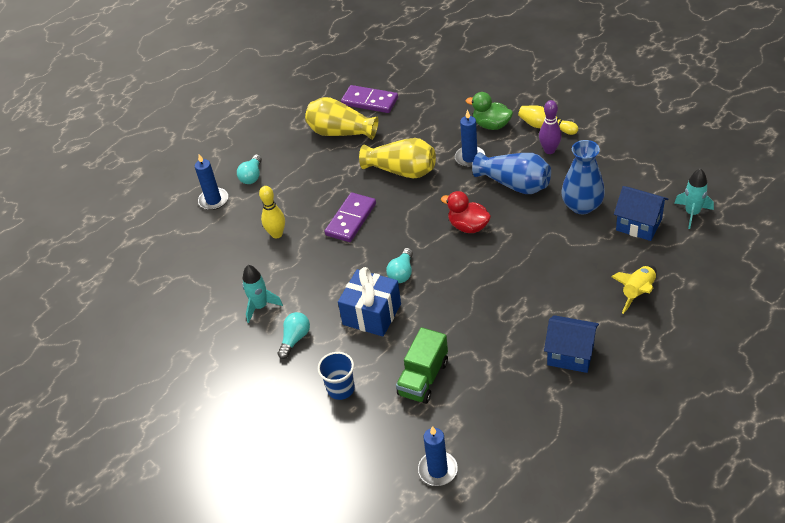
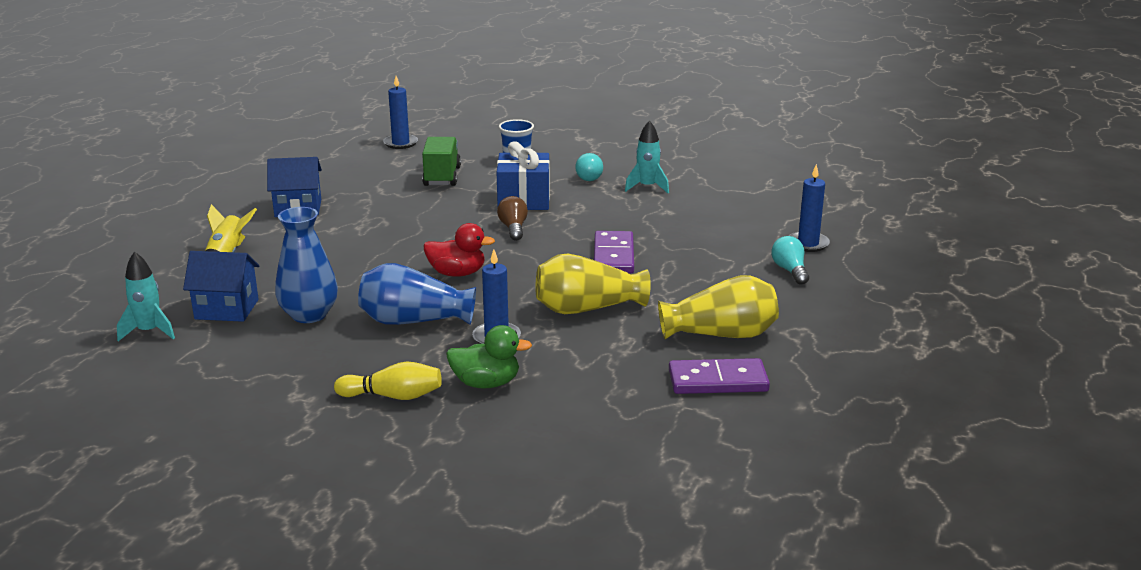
camera: 150 degrees right, 20 degrees down
yellow bowling pin [259,186,285,238] -> none
turquoise light bulb [386,248,413,283] -> brown light bulb [497,196,528,241]
purple bowling pin [539,100,562,154] -> none

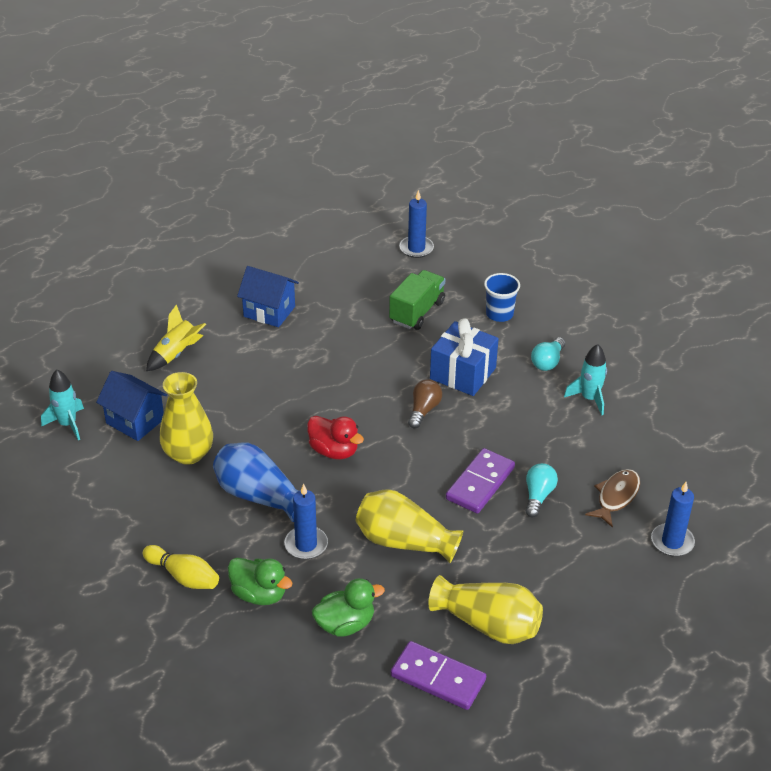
camera: 30 degrees right, 15 degrees up
blue vase [275,207,338,323] -> yellow vase [159,372,213,465]
turquoise light bulb [771,236,809,285] -> turquoise light bulb moved to [526,463,558,518]
none -> green duck [312,578,385,637]
none -> brown fish [585,469,640,528]

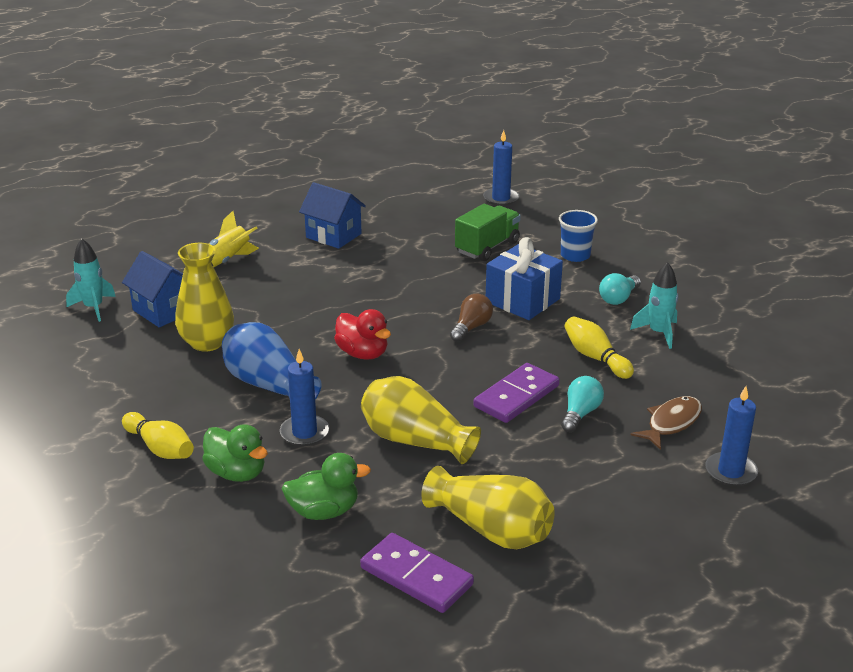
camera: 10 degrees right, 10 degrees down
none -> yellow bowling pin [565,316,634,379]

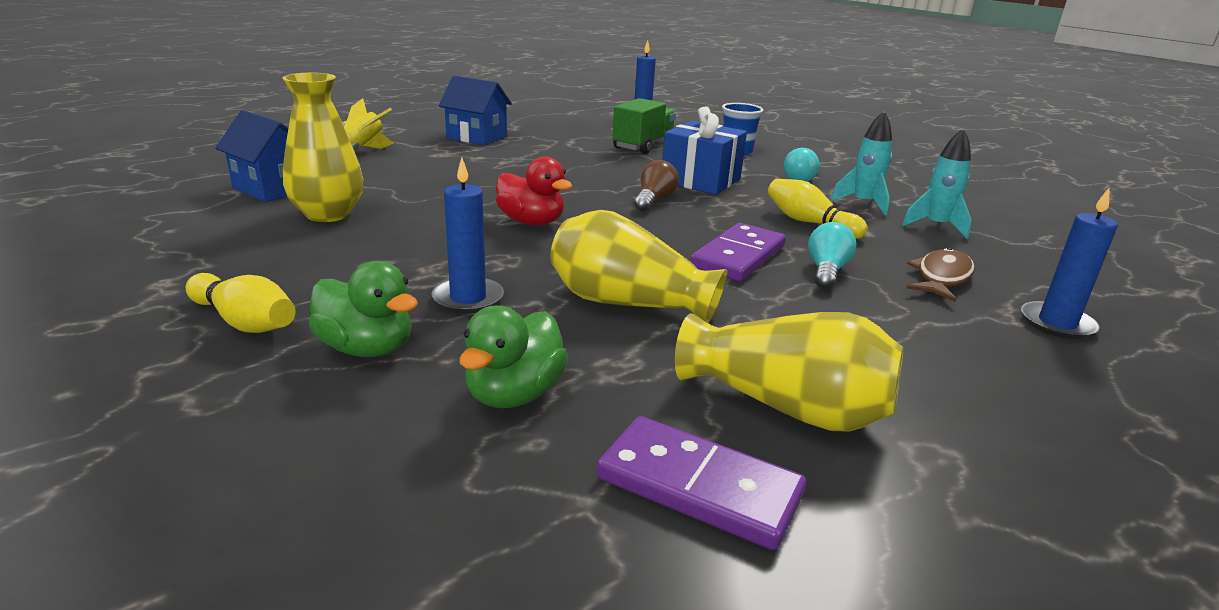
camera: 10 degrees left, 5 degrees down
turquoise rocket [66,239,116,322] -> turquoise rocket moved to [902,128,971,239]
blue vase [222,322,322,400] -> none
green duck [282,453,371,520] -> green duck turned 135 degrees clockwise [459,305,569,408]

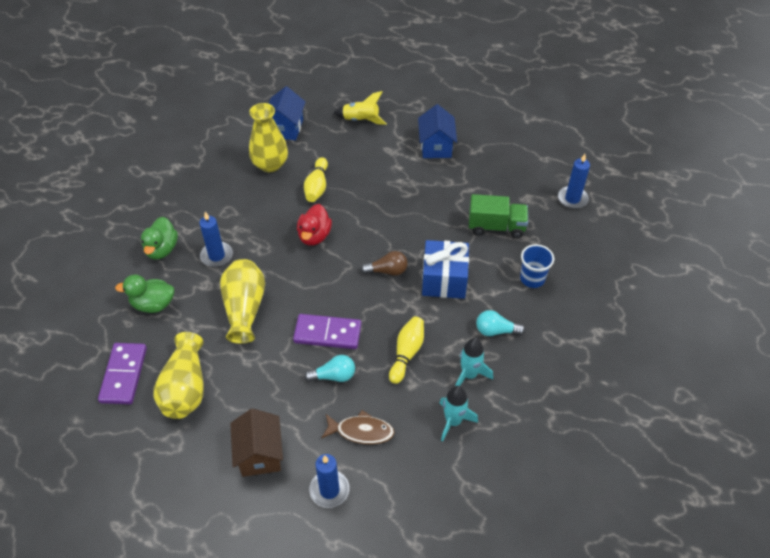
camera: 65 degrees right, 25 degrees up
yellow bowling pin [186,273,296,333] -> yellow bowling pin moved to [304,157,328,202]
none -> brown house [230,408,283,477]

